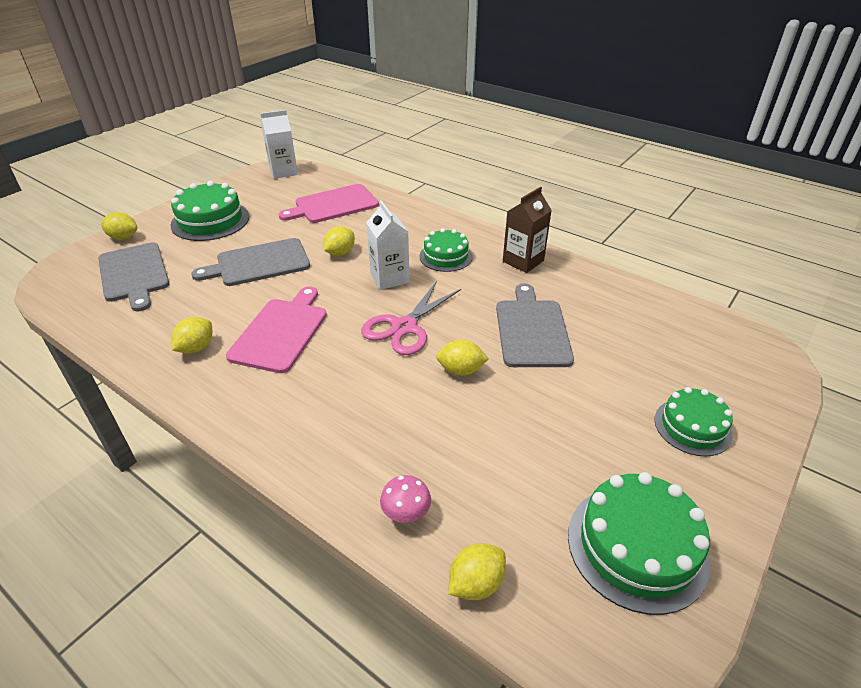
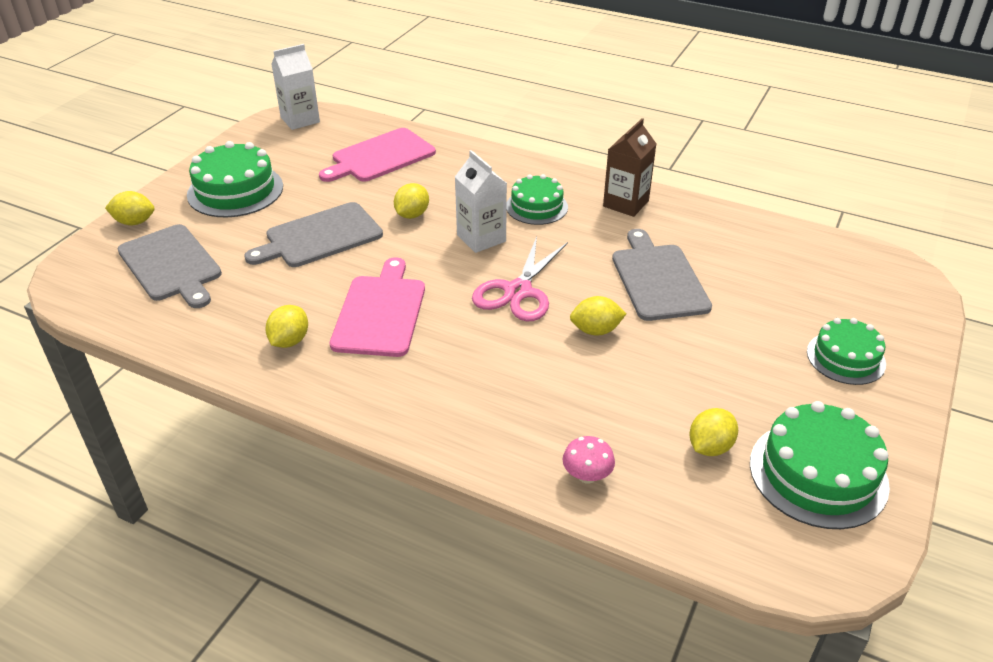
camera: 10 degrees left, 0 degrees up
yellow lemon [448,543,506,600] -> yellow lemon moved to [689,408,738,456]

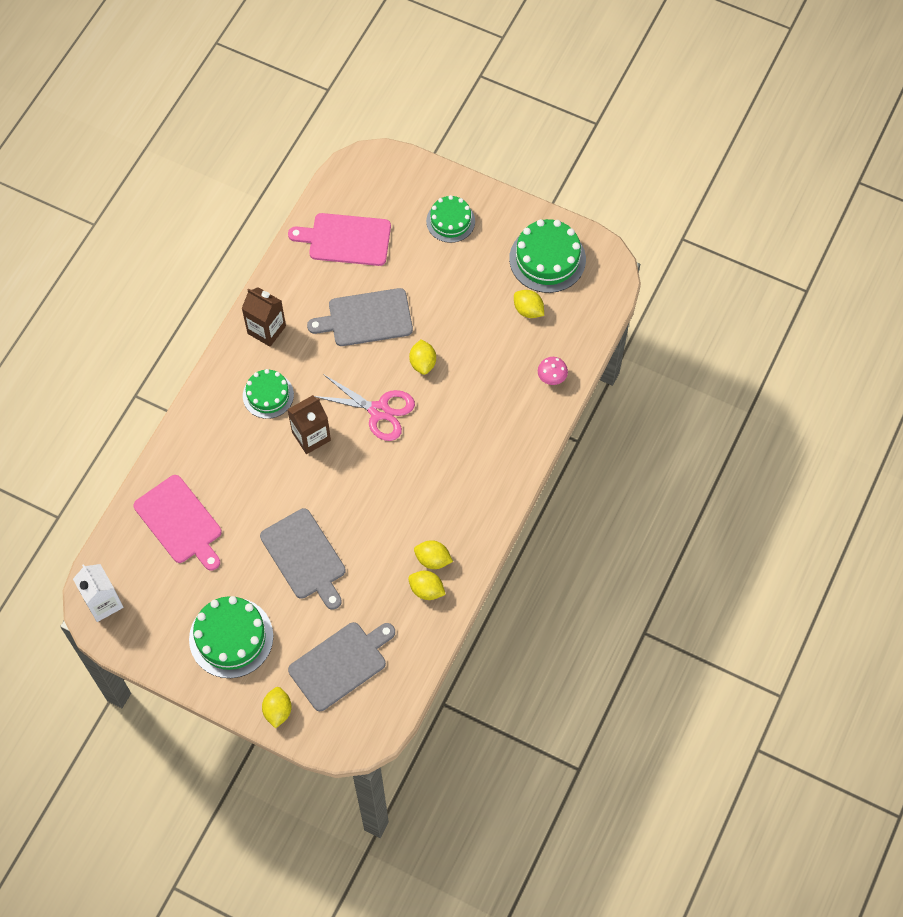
camera: 90 degrees left, 25 degrees up
pink cutting board [330,257,425,357] -> pink cutting board moved to [288,213,391,266]
yellow lemon [394,183,429,219] -> yellow lemon moved to [408,571,446,600]
white carton [455,150,507,253] -> brown carton [287,395,331,454]

